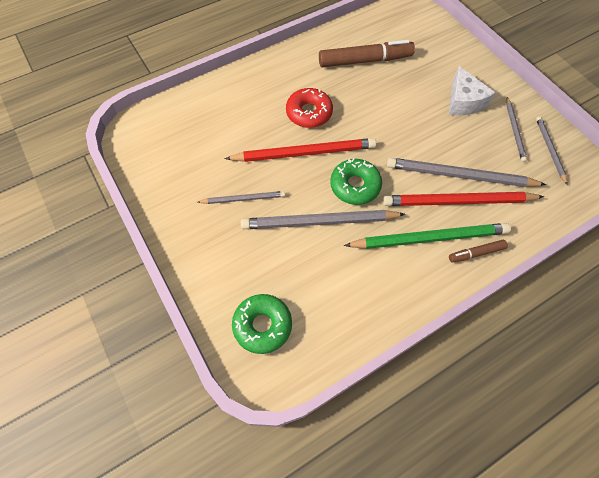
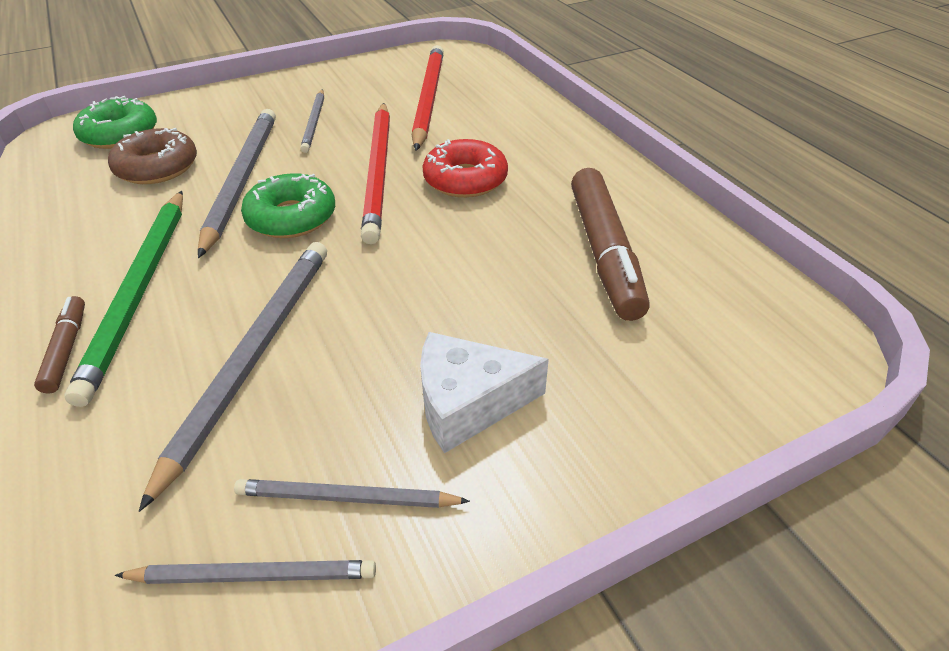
camera: 95 degrees right, 20 degrees down
red pencil [383,192,544,206] -> red pencil moved to [412,45,444,151]
none -> brown donut [108,128,197,184]

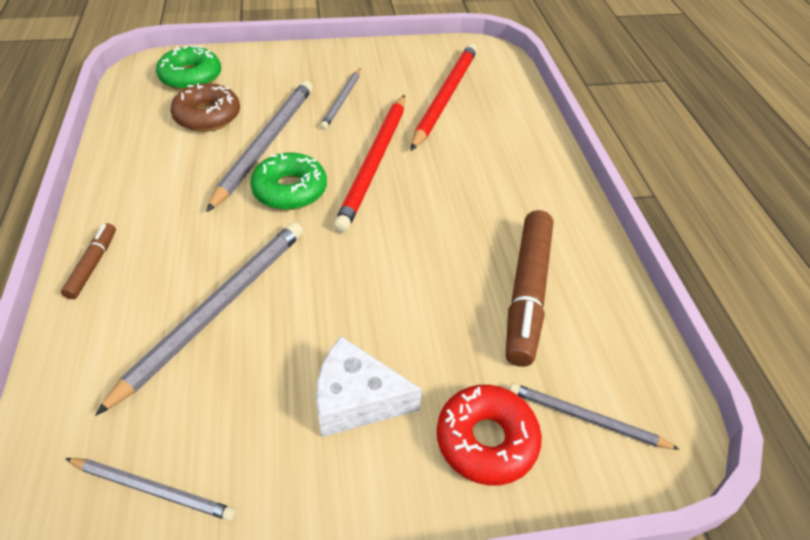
camera: 15 degrees right, 5 degrees up
green pencil [64,191,183,407] -> none
grey pencil [234,479,470,508] -> grey pencil moved to [509,383,680,450]
red donut [422,139,508,198] -> red donut moved to [437,385,542,486]

